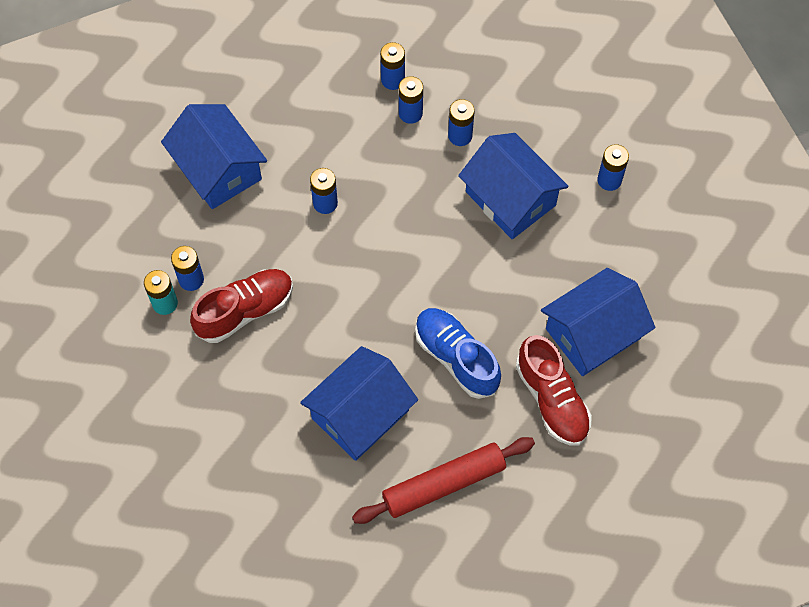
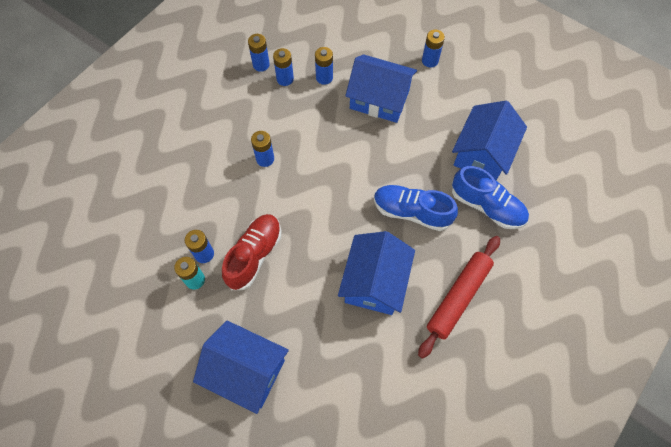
camera: 30 degrees left, 0 degrees up
blue house [161,104,267,209] -> blue house moved to [193,321,289,414]
red shoe [516,335,592,446] -> blue shoe [452,166,529,229]

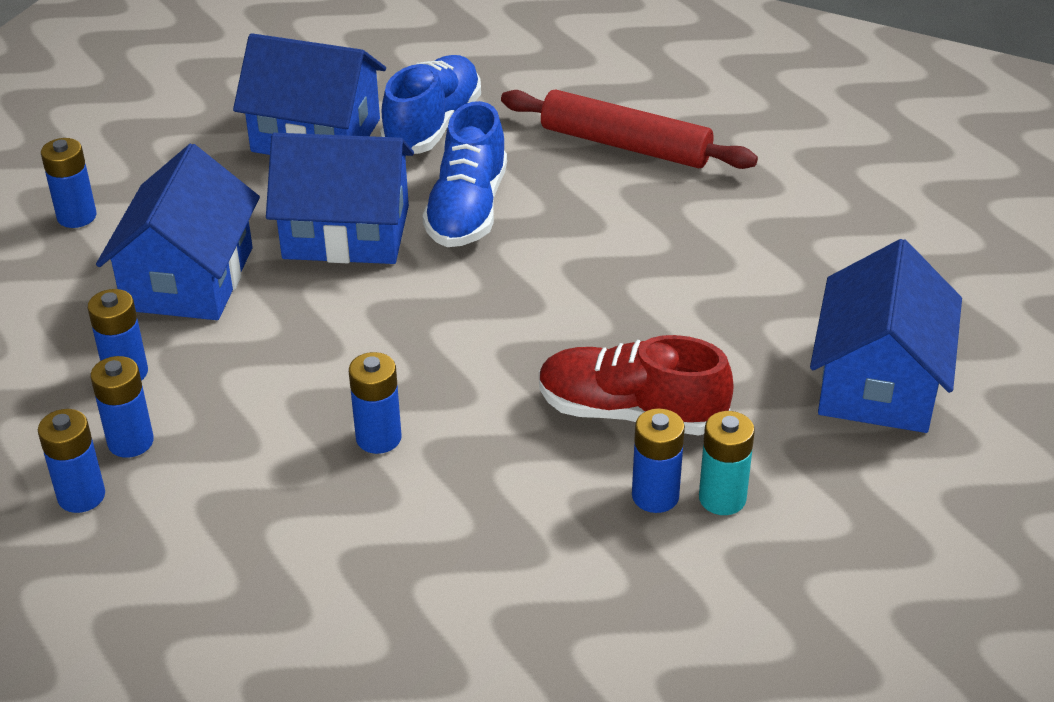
camera: 100 degrees left, 25 degrees down
blue house [338,231,415,315] -> blue house moved to [266,133,414,264]

